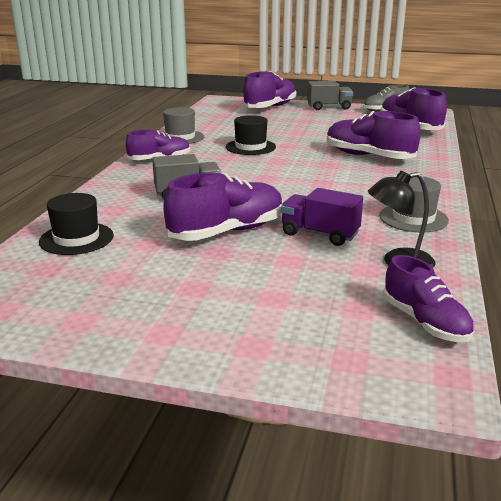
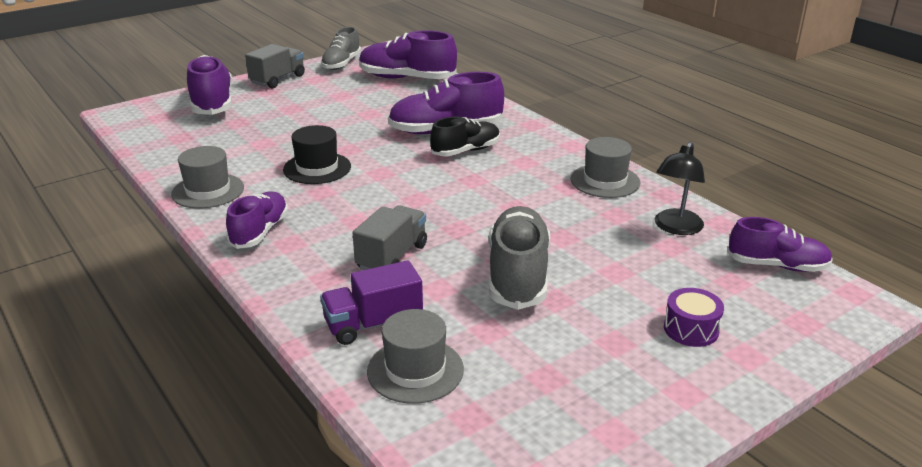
camera: 50 degrees left, 5 degrees up
black hat [39,193,114,255] -> grey hat [367,309,464,404]
purple shoe [163,172,283,241] -> grey shoe [489,206,550,310]
purple truck [281,188,363,246] -> purple truck moved to [320,260,423,345]
none -> black shoe [430,117,500,156]
none -> purple drum [664,288,724,347]

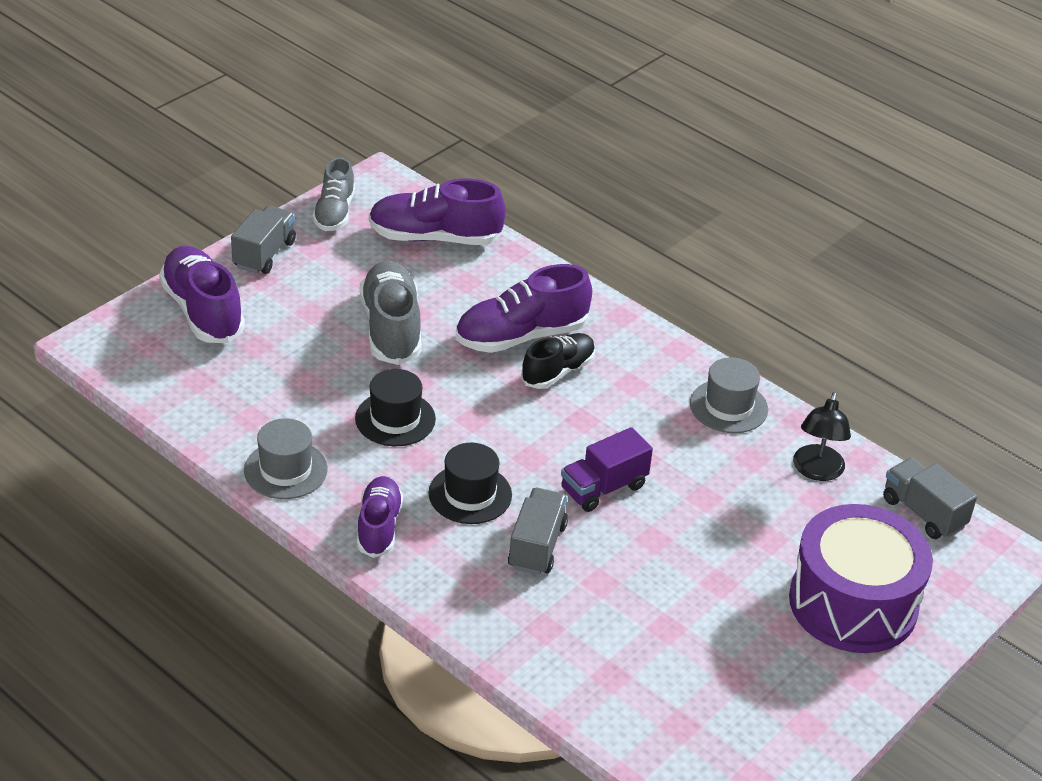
camera: 15 degrees left, 10 degrees up
purple truck [320,260,423,345] -> purple truck moved to [561,427,653,512]
grey hat [367,309,464,404] -> none
grey shoe [489,206,550,310] -> grey shoe moved to [360,261,422,365]
purple drum [664,288,724,347] -> purple drum [789,504,933,653], size x2.48
purple shoe [728,217,833,272] -> grey truck [883,458,977,539]
none -> black hat [428,443,512,524]

